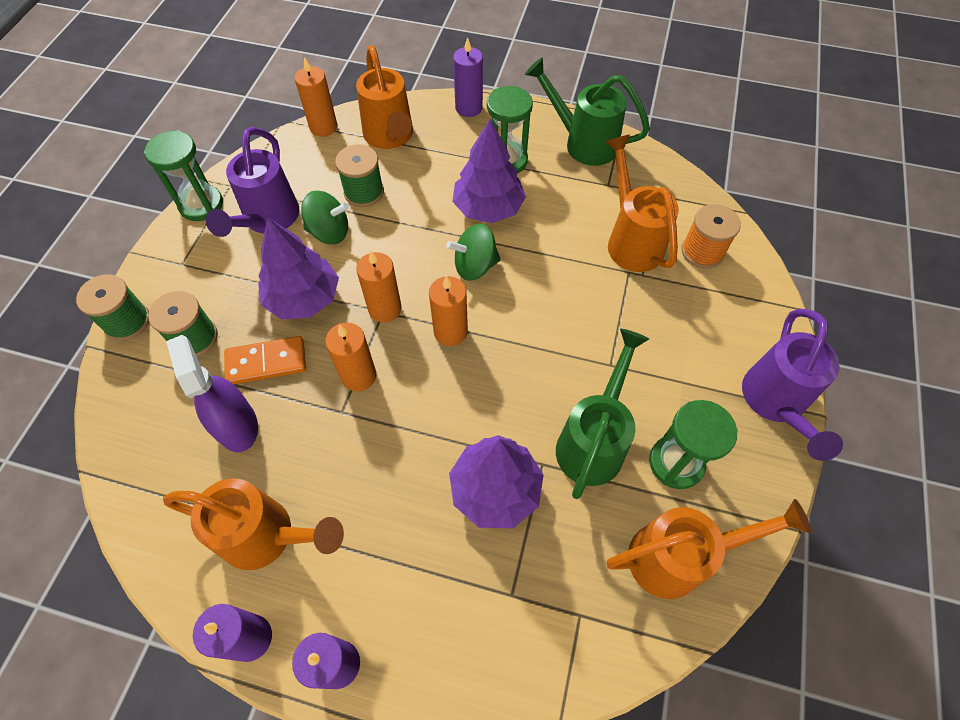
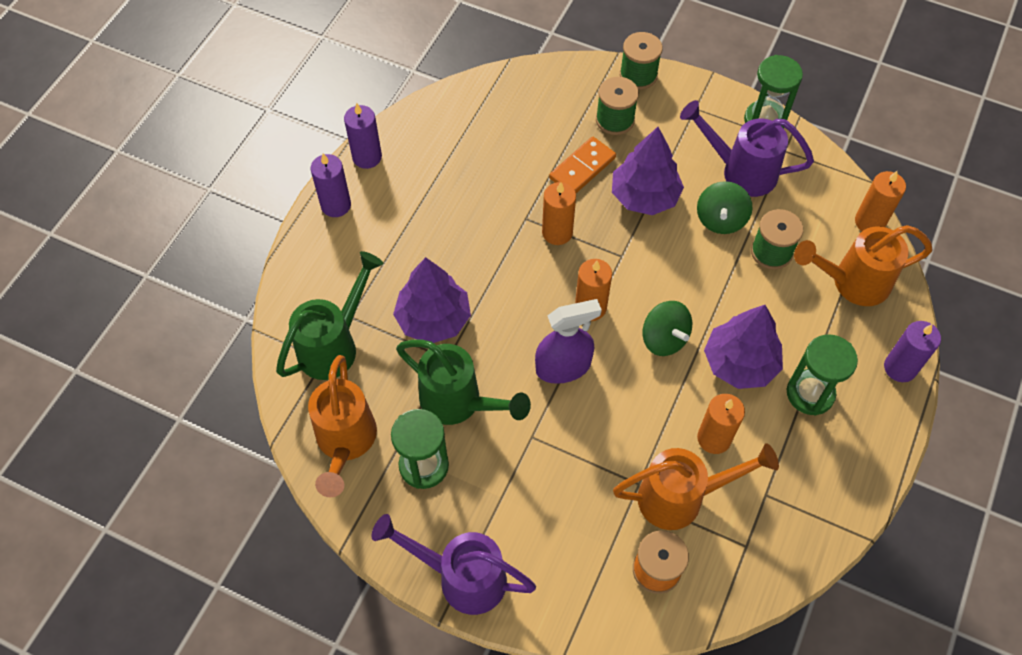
camera: 100 degrees right, 0 degrees up
orange watering can [163,478,344,570] -> none
purple spray bottle [166,335,258,452] -> purple spray bottle moved to [535,299,602,384]
orange domino [224,336,306,385] -> orange domino turned 45 degrees clockwise [549,137,616,193]
orange candle [356,251,402,323] -> orange candle moved to [697,394,745,454]
green spinning top [446,223,501,281] -> green spinning top turned 150 degrees clockwise [643,301,692,356]
green watering can [525,57,650,166] -> green watering can moved to [276,251,383,380]

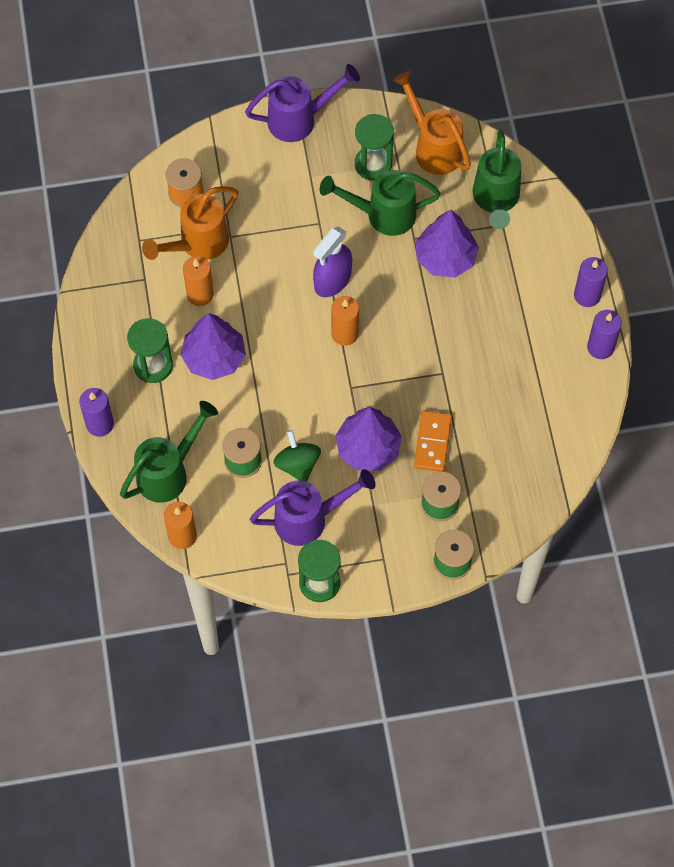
camera: 145 degrees right, 5 degrees up
orange candle [542,182,576,245] -> none
green spinning top [643,301,692,356] -> none
orange watering can [794,225,932,306] -> green watering can [120,401,218,503]

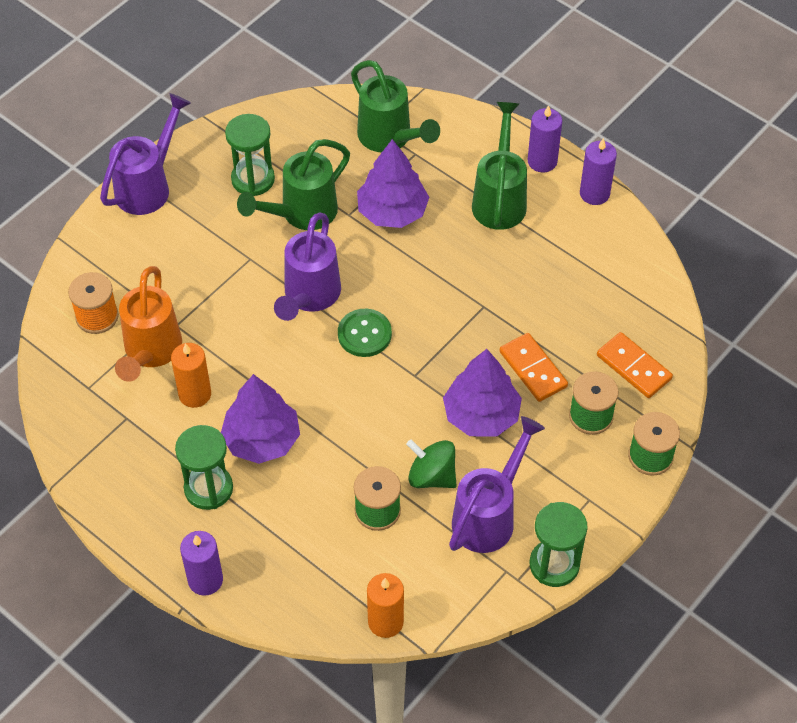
camera: 40 degrees left, 10 degrees down
green watering can [120,401,218,503] -> green watering can moved to [472,102,527,230]
purple spray bottle [313,226,352,297] -> purple watering can [274,212,341,321]
orange candle [331,296,359,346] -> green button [338,309,392,357]
orange watering can [393,71,471,175] -> none
none -> orange domino [597,332,673,398]

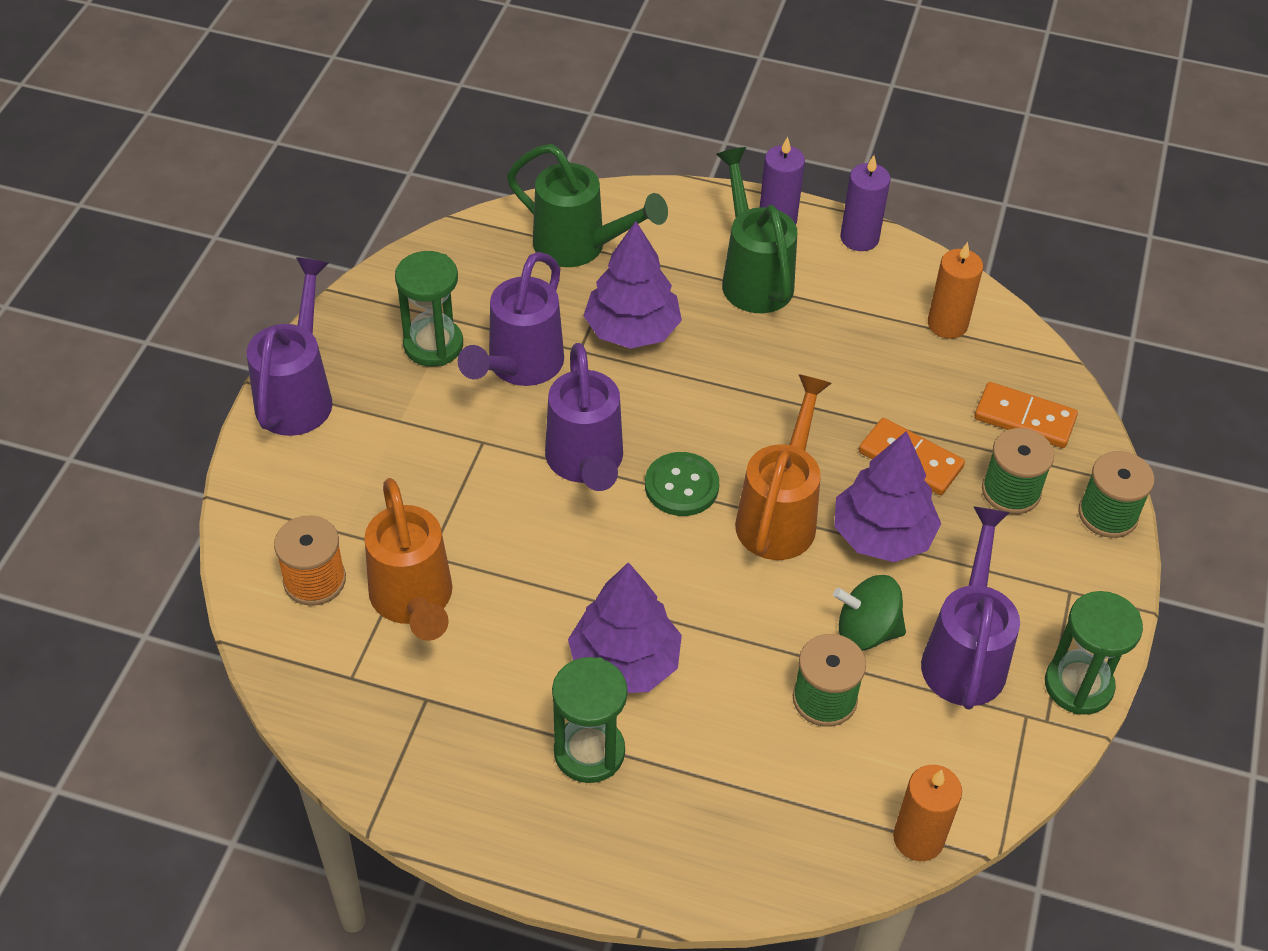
camera: 25 degrees left, 5 degrees down
orange candle [171,343,211,408] -> orange candle moved to [928,242,983,339]
purple candle [180,531,223,596] -> none
green watering can [237,139,350,230] -> purple watering can [458,252,564,386]
none -> orange watering can [735,374,832,560]

